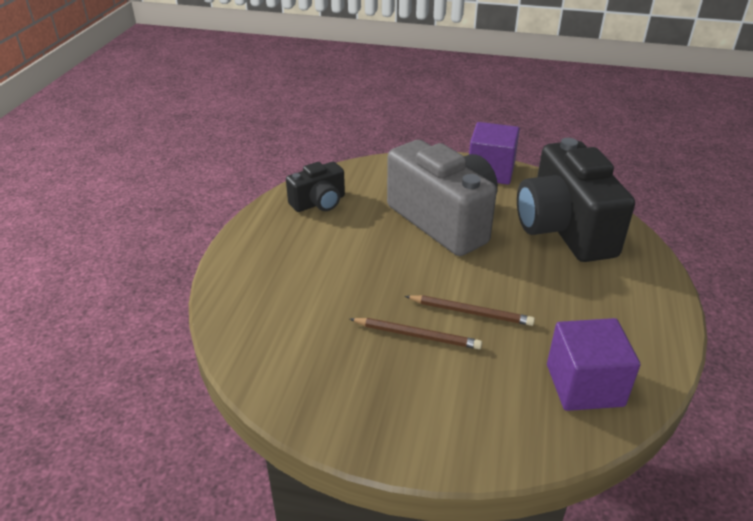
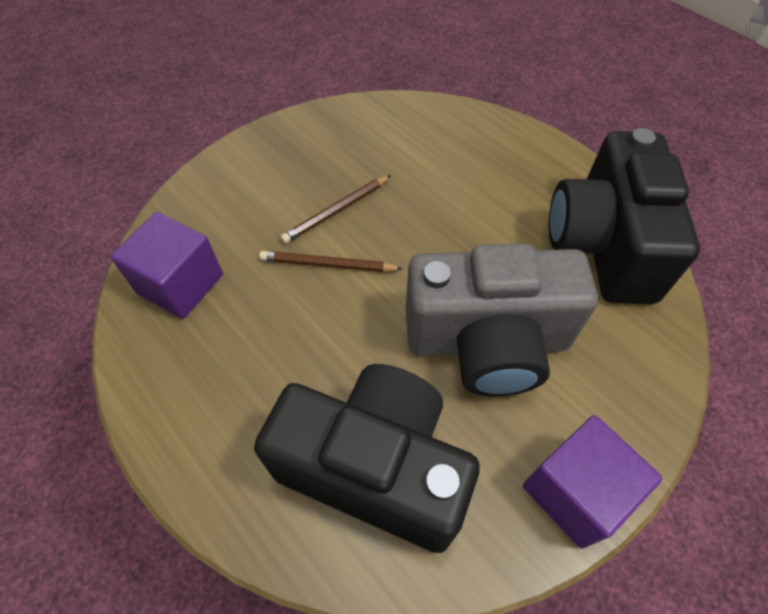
camera: 125 degrees right, 20 degrees up
black camera [286,162,345,212] -> black camera [549,128,700,304], size x1.96
brown pencil [405,295,535,326] -> brown pencil turned 45 degrees clockwise [259,251,403,272]

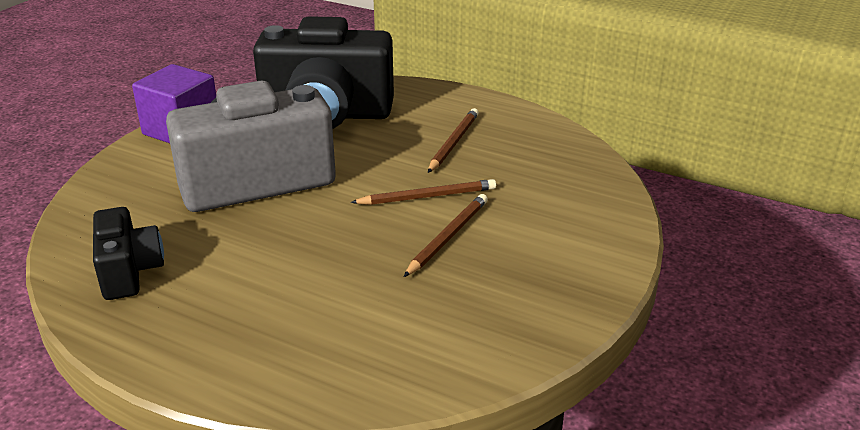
camera: 160 degrees right, 25 degrees down
purple cube [110,212,223,319] -> none
black camera [549,128,700,304] -> black camera [93,207,164,300], size x0.51
none -> brown pencil [428,108,479,173]

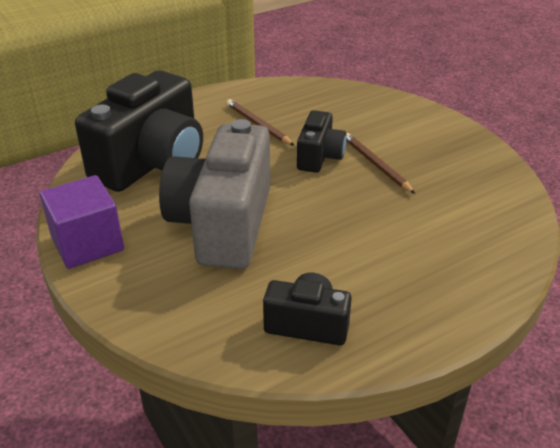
camera: 60 degrees left, 5 degrees up
brown pencil [350,179,496,205] -> black camera [297,110,347,173]

